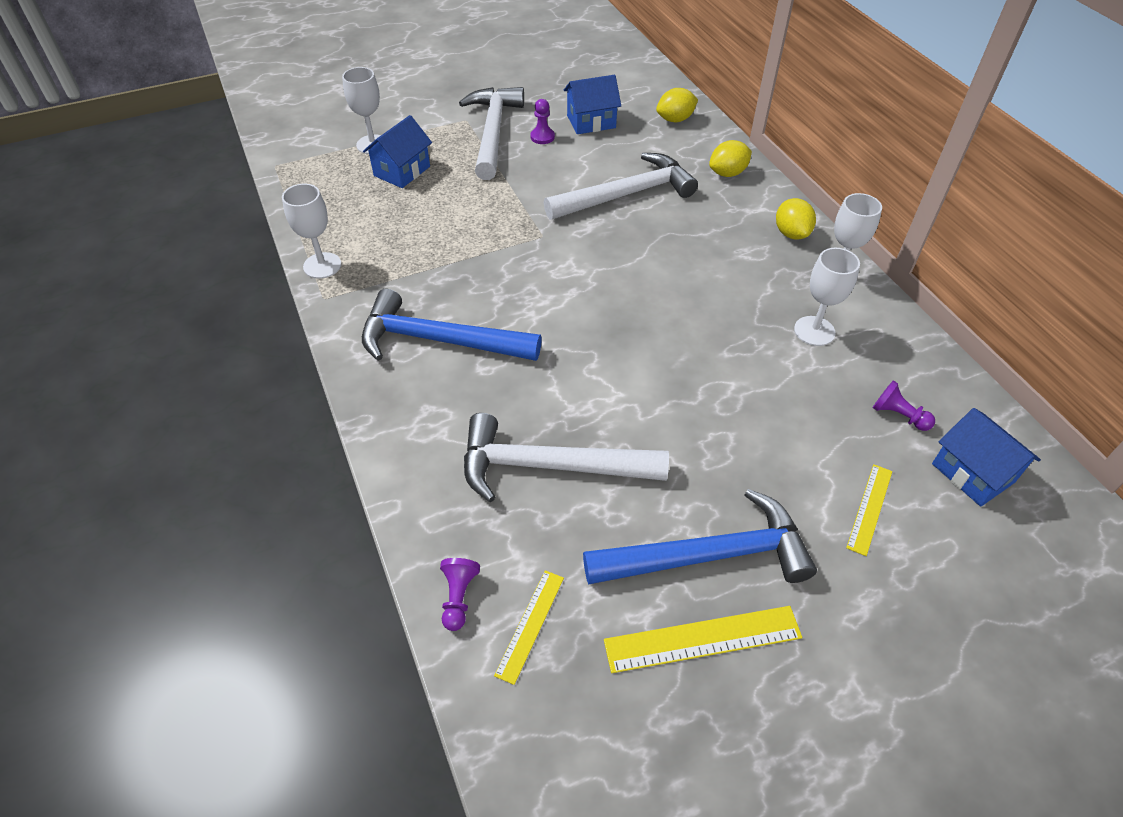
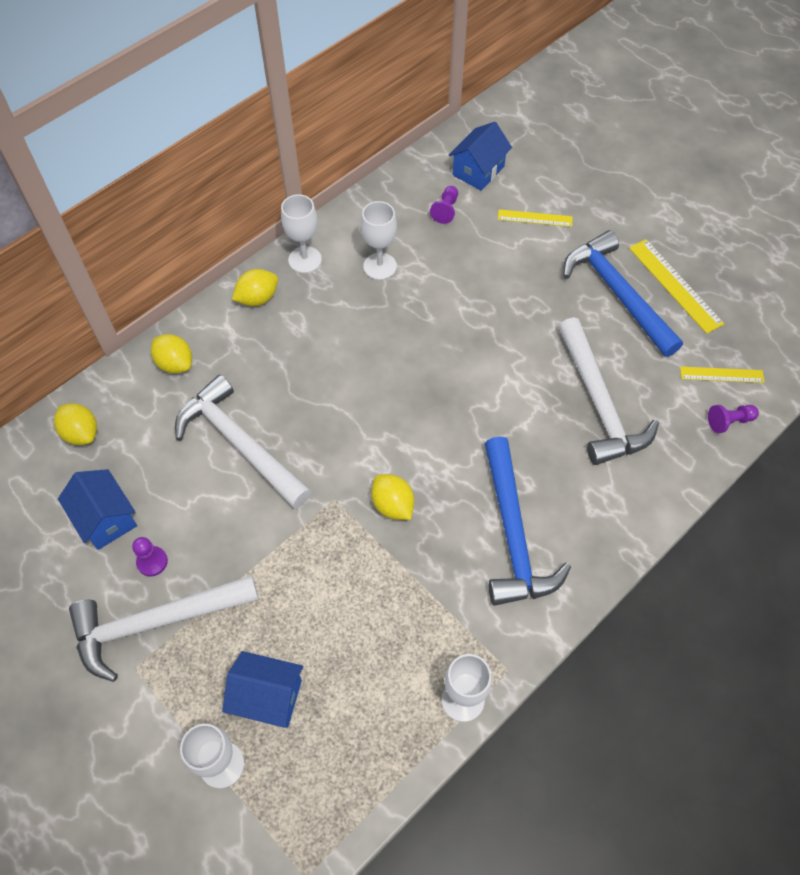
camera: 110 degrees left, 10 degrees up
none -> yellow lemon [371,474,414,520]

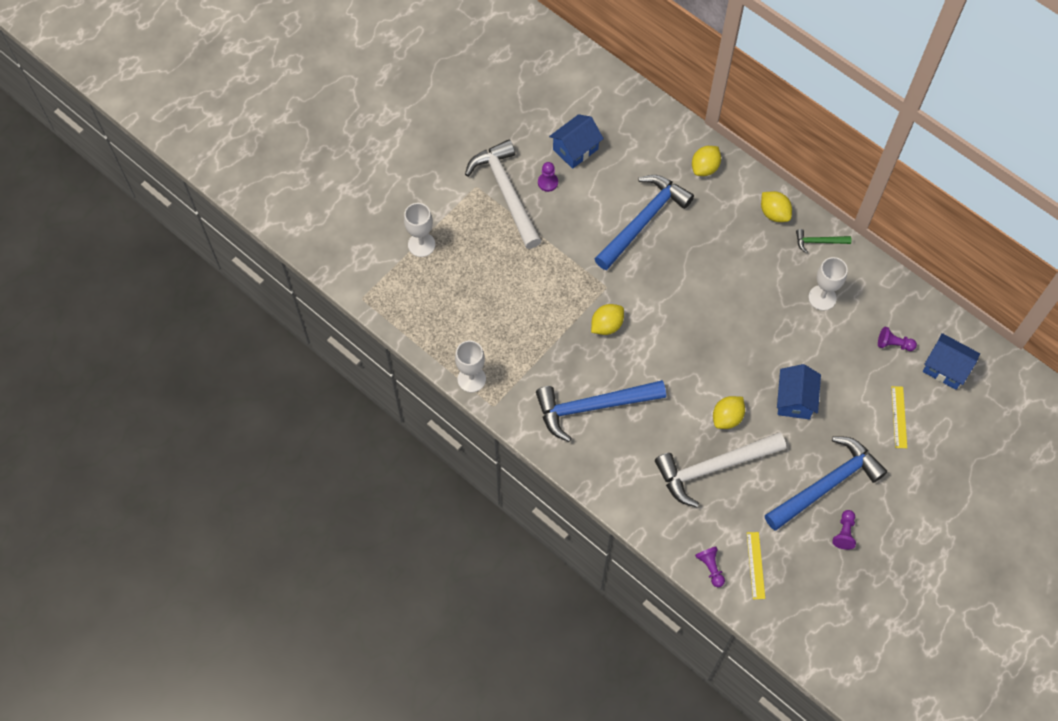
camera: 85 degrees right, 5 degrees up
yellow lemon [54,403,97,445] -> yellow lemon moved to [713,396,745,429]
white hammer [175,375,311,509] -> blue hammer [595,175,694,270]
blue house [222,651,303,728] -> blue house moved to [777,364,821,419]
white goblet [281,194,322,273] -> green hammer [796,229,852,253]
yellow ruler [629,239,724,334] -> purple pawn [832,510,856,550]

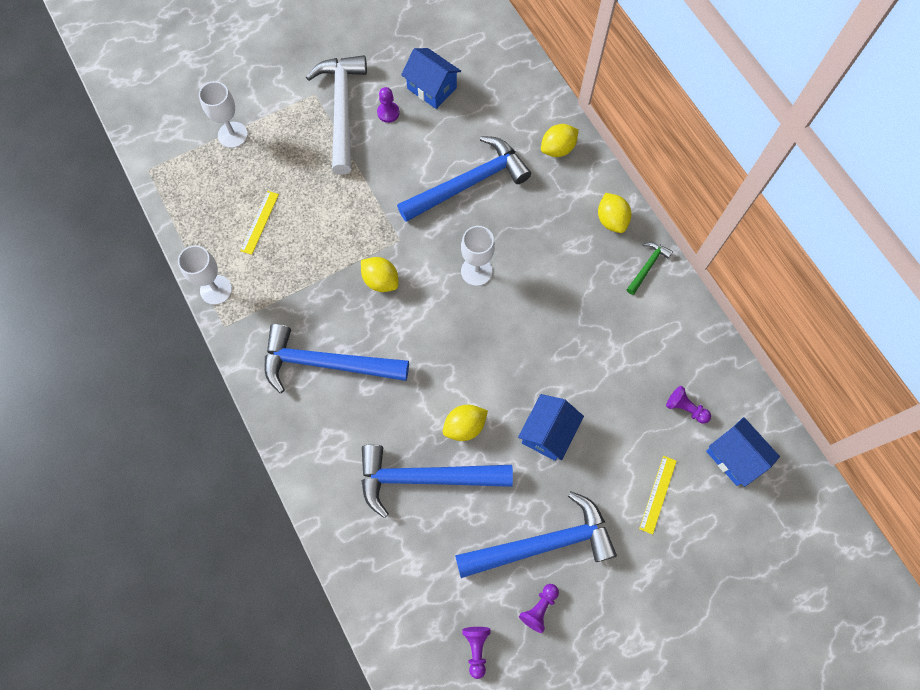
camera: 20 degrees right, 5 degrees up
blue house [549,114,604,169] -> blue house turned 60 degrees clockwise [401,48,461,109]
yellow lemon [591,304,624,335] -> yellow lemon turned 60 degrees clockwise [361,257,399,292]
white hammer [655,432,786,507] -> blue hammer [361,444,513,518]
purple pawn [695,546,725,587] -> purple pawn moved to [462,627,490,679]
yellow ruler [747,532,765,599] -> yellow ruler moved to [240,191,279,255]
green hammer [796,229,852,253] -> green hammer turned 105 degrees clockwise [627,242,673,295]
white goblet [808,257,848,311] -> white goblet moved to [461,226,495,286]

